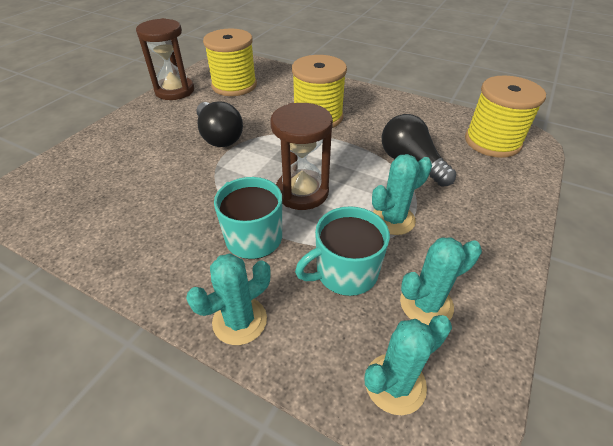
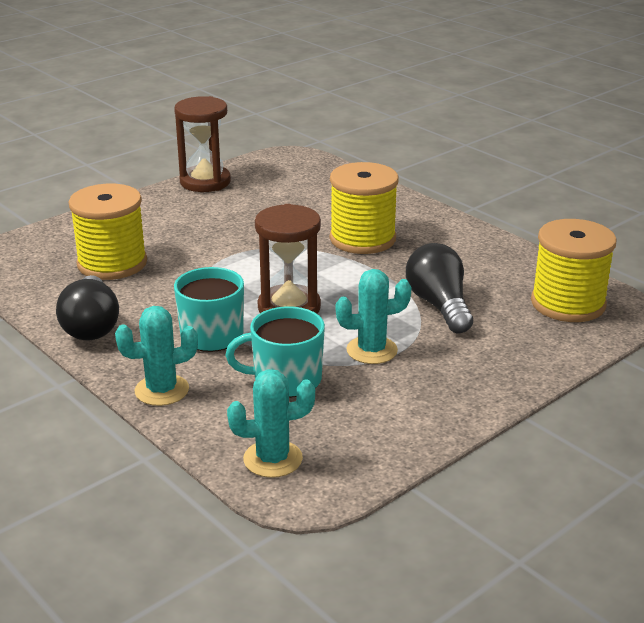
camera: 20 degrees right, 15 degrees down
black light bulb [196,101,243,147] -> black light bulb moved to [56,275,119,340]
yellow spool [203,29,257,96] -> yellow spool moved to [69,184,147,280]
turquoise cactus [400,237,482,325] -> none

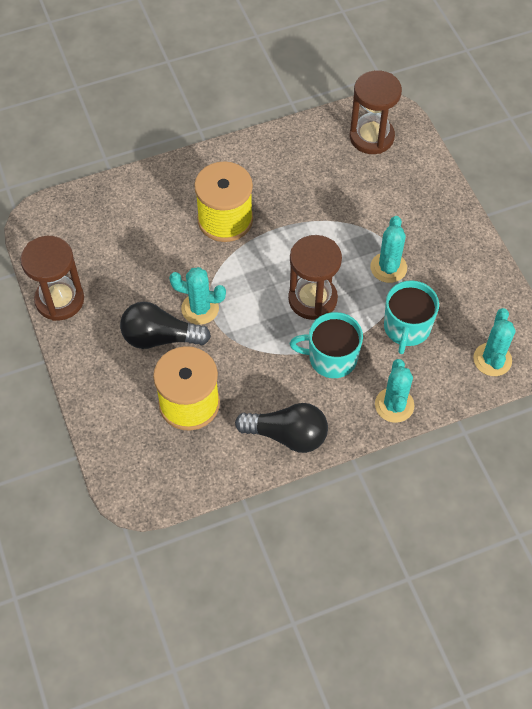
camera: 70 degrees left, 30 degrees up
black light bulb [406,243,473,333] -> black light bulb moved to [120,302,211,349]
yellow spool [531,219,617,322] -> brown hourglass [350,70,402,154]
none -> turquoise cactus [169,267,226,325]

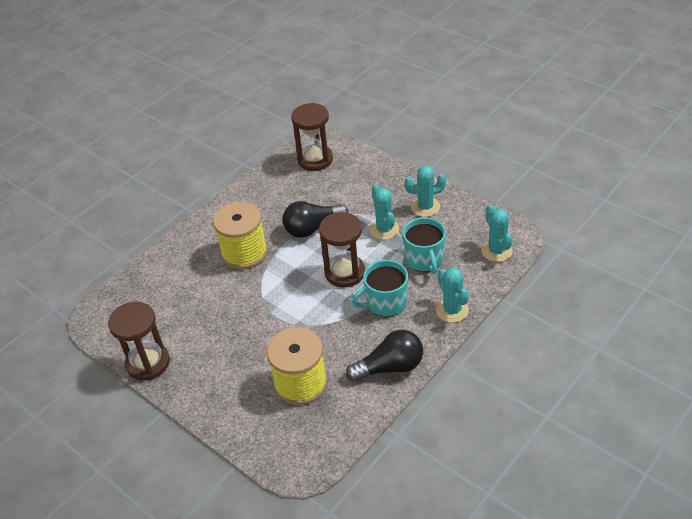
camera: 25 degrees left, 15 degrees down
black light bulb [120,302,211,349] -> black light bulb moved to [283,201,348,238]
turquoise cactus [169,267,226,325] -> turquoise cactus moved to [404,166,446,217]

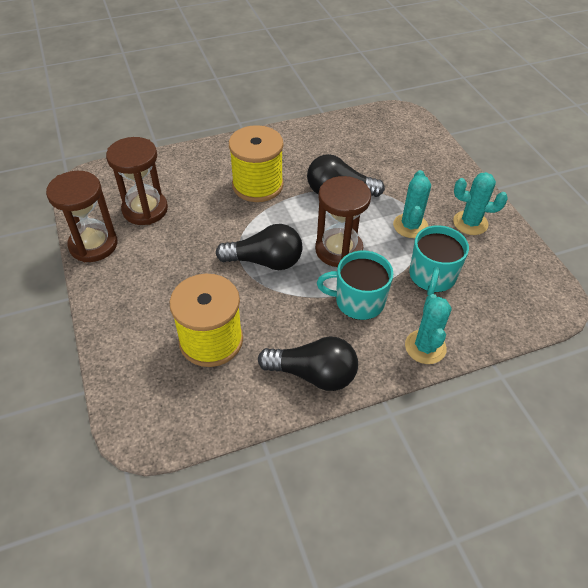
camera: 25 degrees right, 5 degrees up
brown hourglass [291,103,333,171] -> brown hourglass moved to [106,137,168,225]
turquoise cactus [481,205,513,262] -> none
none -> black light bulb [216,224,302,270]

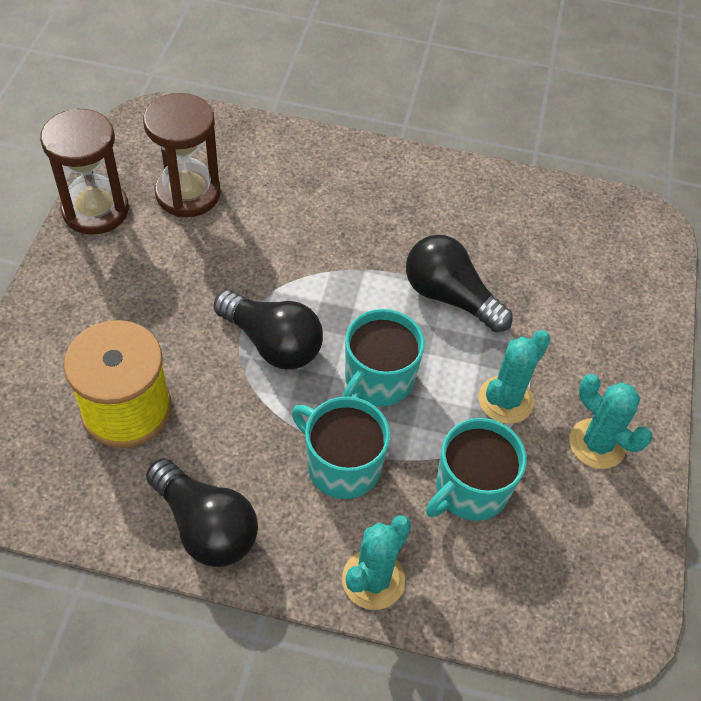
camera: 30 degrees right, 5 degrees up
yellow spool [229,125,284,202] -> none
brown hourglass [315,176,371,267] -> turquoise mug [342,309,425,406]

